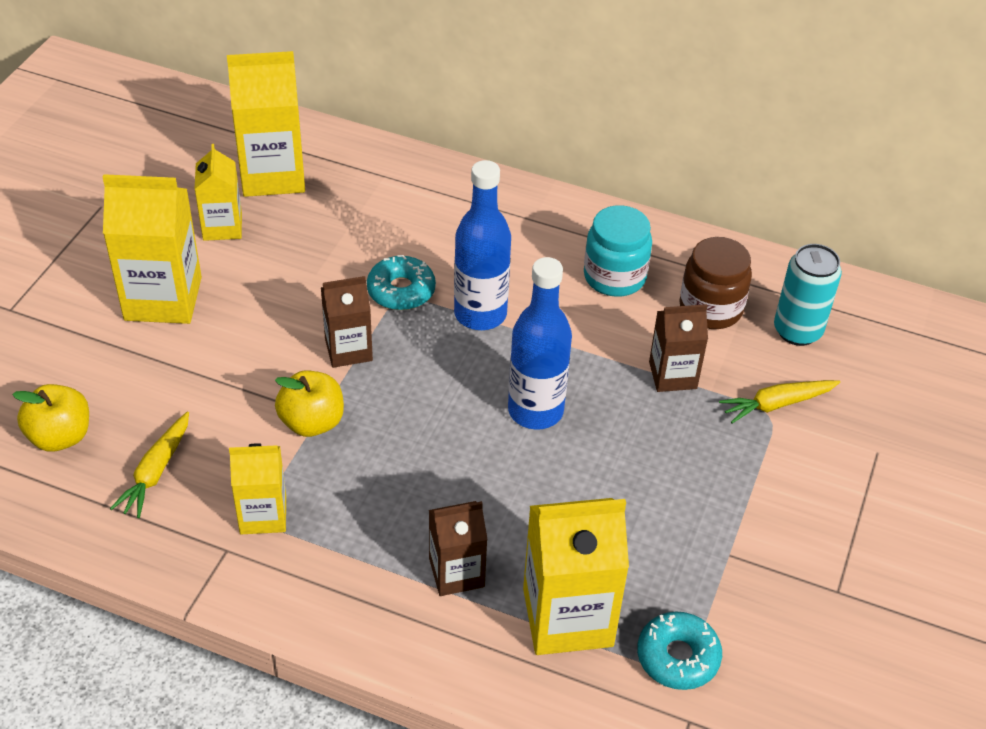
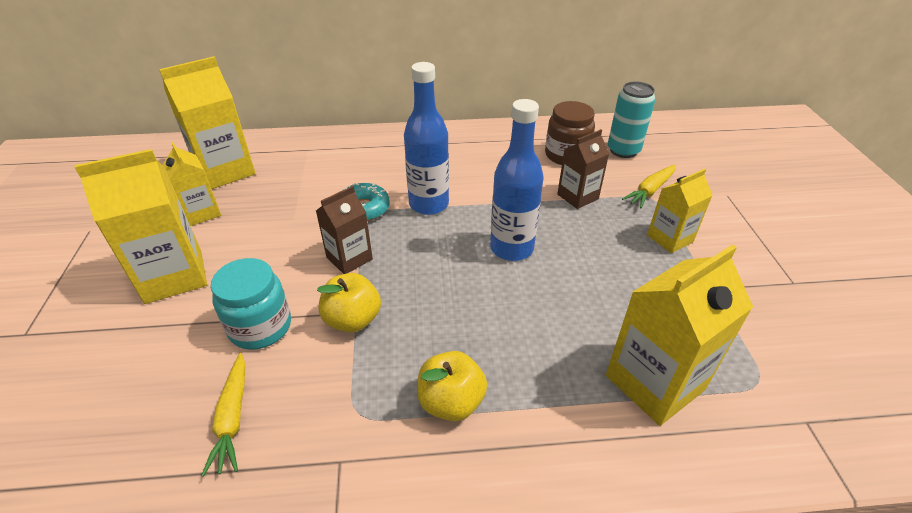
camera: 25 degrees left, 5 degrees down
yellow apple [12,384,89,452] -> yellow apple moved to [417,351,487,421]
yellow carton [229,443,286,534] -> yellow carton moved to [647,169,713,253]
brown carton [429,501,488,596] -> none
turquoise jar [584,205,652,297] -> turquoise jar moved to [211,258,291,350]
turquoise donut [637,612,722,690] -> none

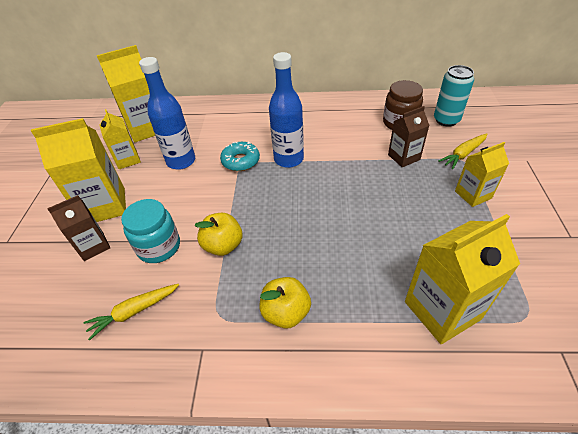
camera: 10 degrees right, 5 degrees up
yellow carrot [201,353,245,477] -> yellow carrot turned 60 degrees clockwise [83,284,179,341]
brown carton [316,186,373,274] -> brown carton moved to [47,195,110,261]
blue bottle [490,99,544,261] -> blue bottle moved to [139,57,195,170]

